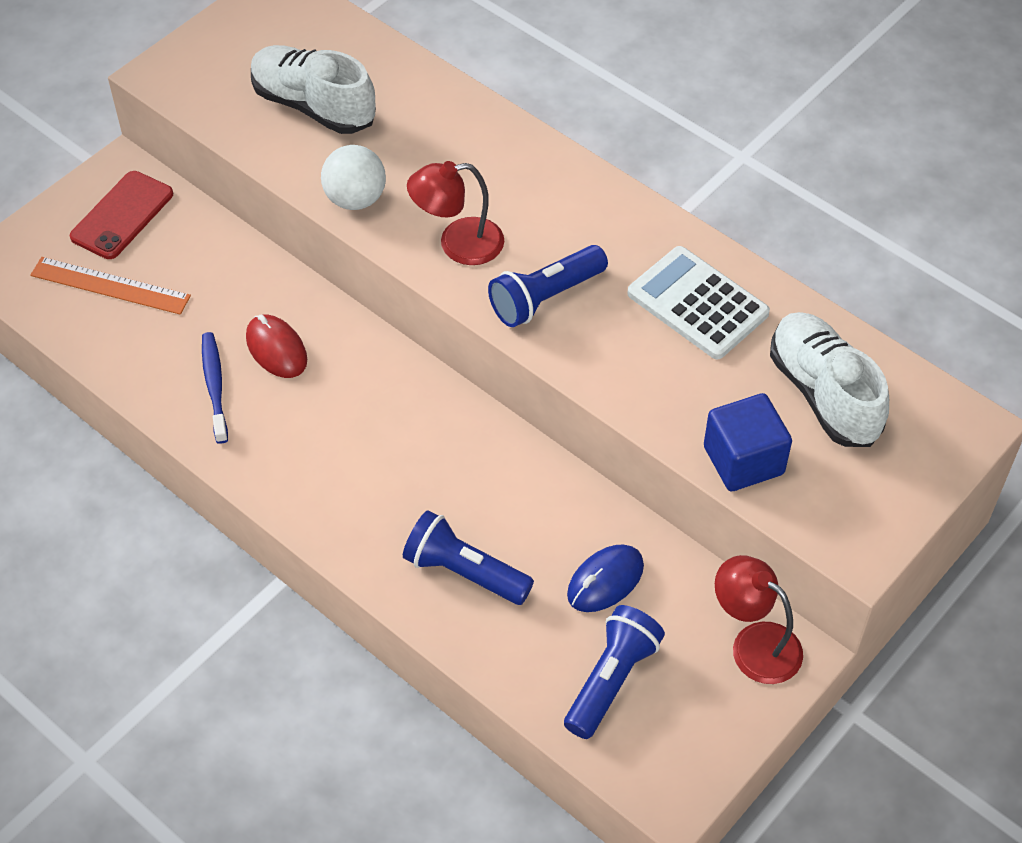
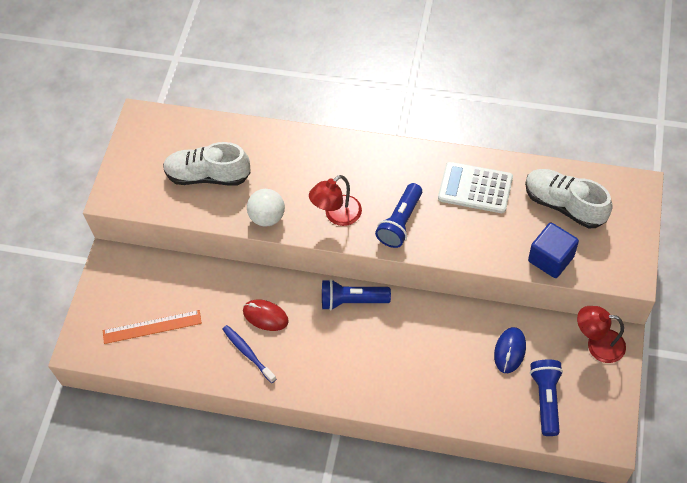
camera: 25 degrees left, 5 degrees up
red phone [70,171,173,259] -> none
blue flashlight [403,510,534,605] -> blue flashlight moved to [322,279,391,311]

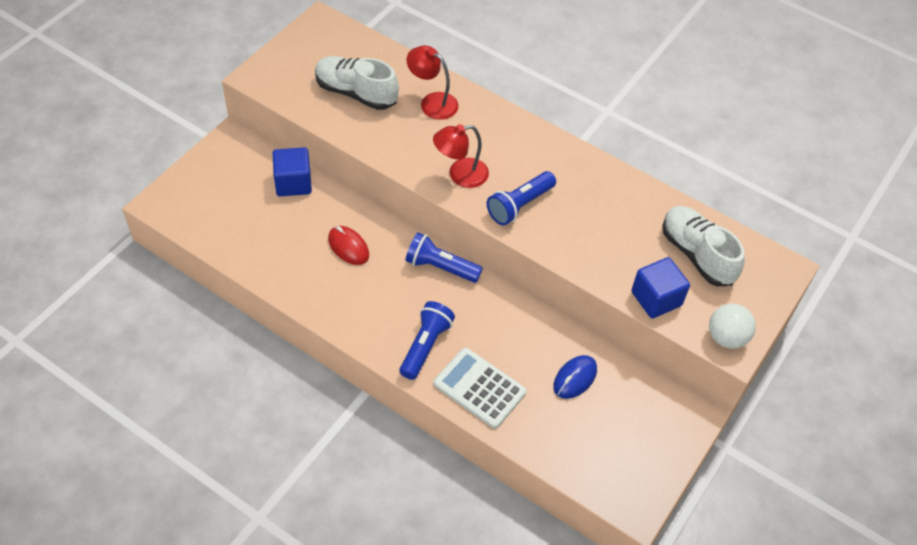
camera: 15 degrees right, 5 degrees down
orange ruler [103,310,202,344] -> none
blue toothbrush [222,325,276,383] -> none
white ball [247,189,285,227] -> white ball moved to [709,303,756,349]
white calculator [438,162,513,213] -> white calculator moved to [433,348,527,429]
blue flashlight [530,360,563,436] -> blue flashlight moved to [399,301,455,380]
red lamp [577,306,626,363] -> red lamp moved to [406,45,459,120]
none -> blue cube [272,147,312,196]

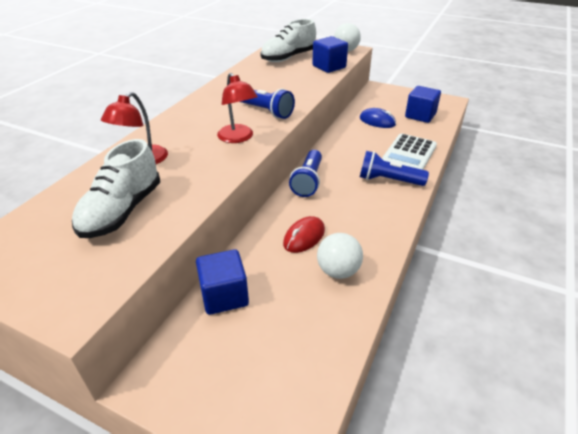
camera: 95 degrees left, 15 degrees down
none -> white ball [317,233,363,279]
none -> blue cube [405,86,441,123]

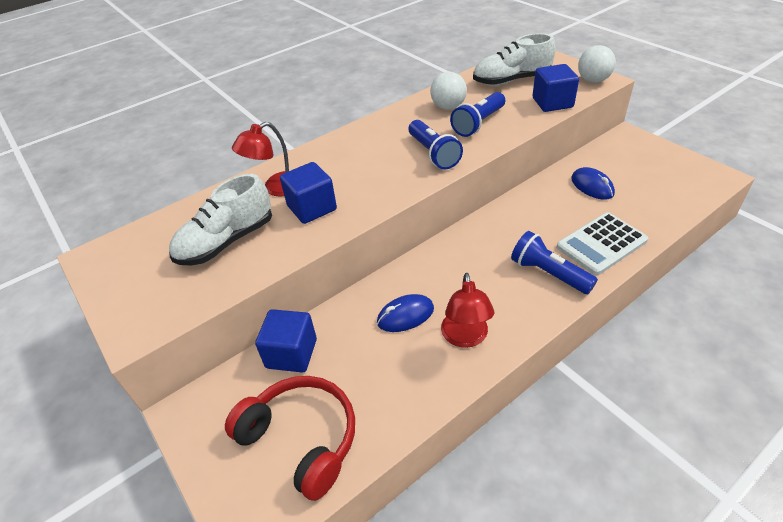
camera: 30 degrees right, 5 degrees up
red lamp [217,73,258,143] -> red lamp moved to [441,273,494,348]
red mouse [283,216,325,253] -> blue mouse [377,294,434,332]
blue flashlight [289,150,322,197] -> blue flashlight moved to [450,92,505,137]
white ball [317,233,363,279] -> white ball moved to [430,72,467,110]
blue cube [405,86,441,123] -> blue cube moved to [280,162,337,224]
none -> red headphones [225,376,355,501]

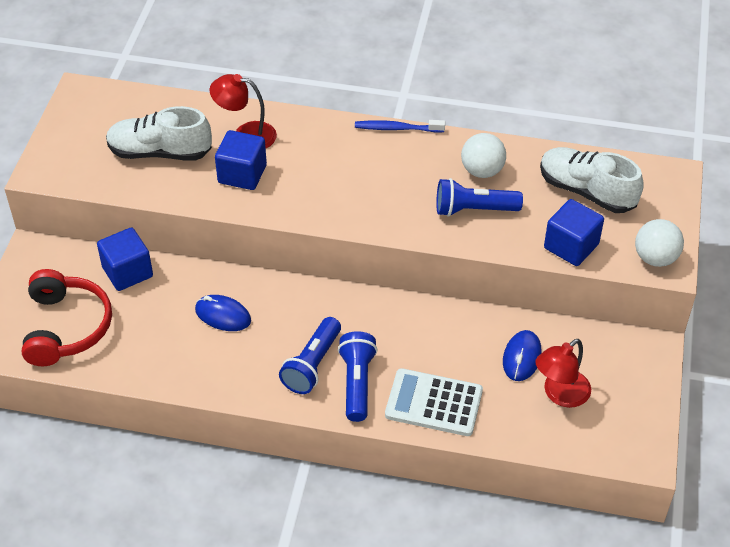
camera: 45 degrees right, 5 degrees up
blue flashlight [409,120,463,169] -> blue flashlight moved to [279,317,341,394]
red lamp [441,273,494,348] -> red lamp moved to [535,339,591,408]
none -> blue toothbrush [355,120,445,132]

